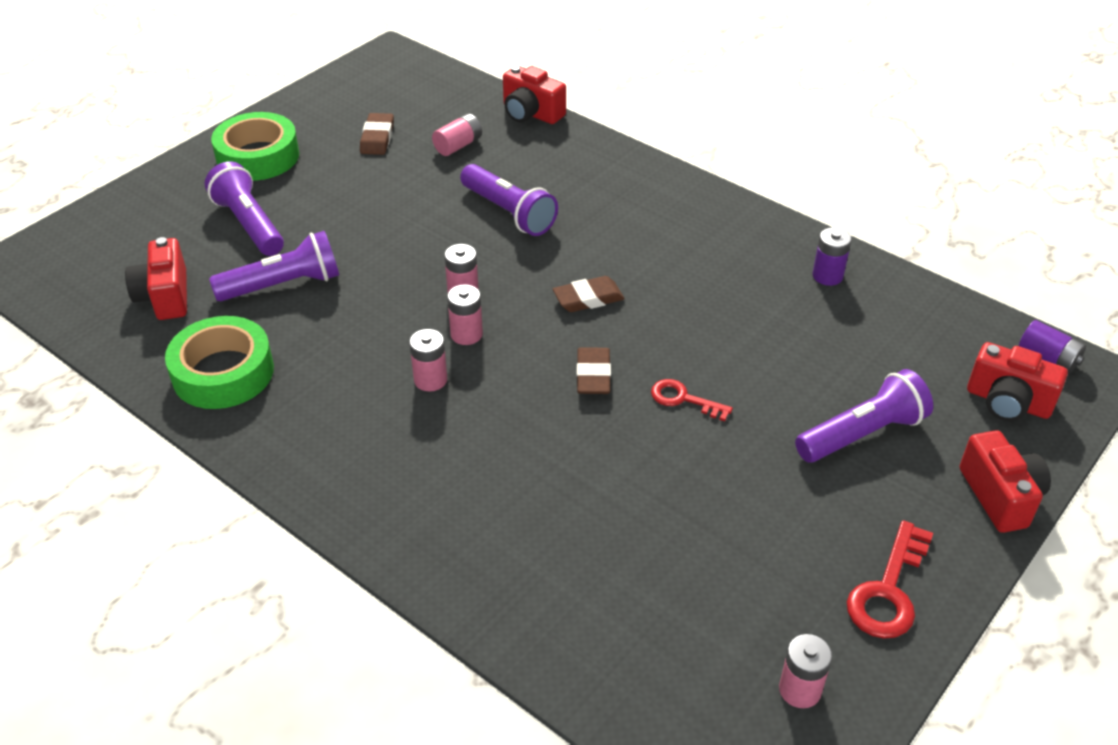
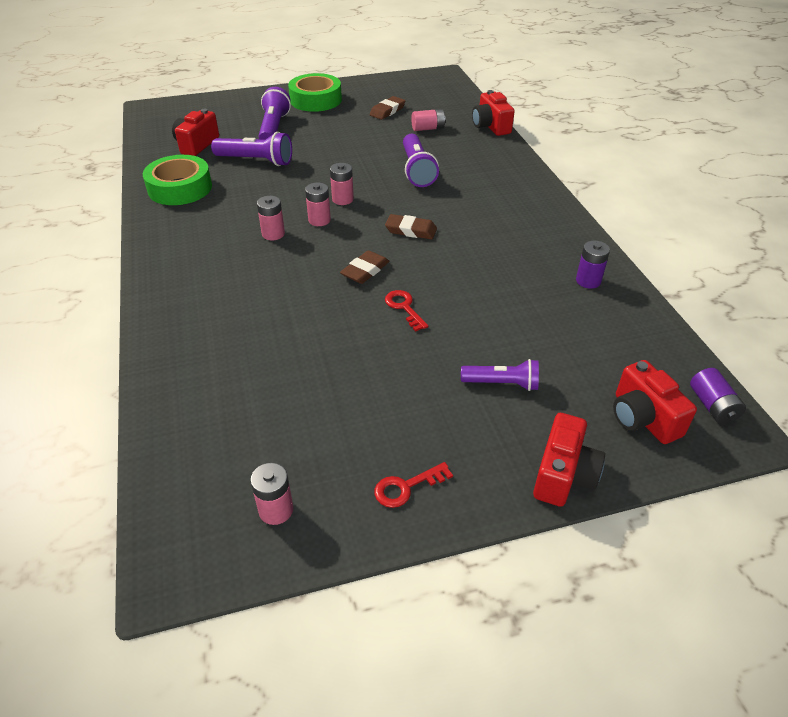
camera: 35 degrees right, 0 degrees up
purple flashlight [795,369,933,463] -> purple flashlight [461,359,539,391], size x0.66
red key [847,520,933,639] -> red key [374,462,453,508], size x0.64

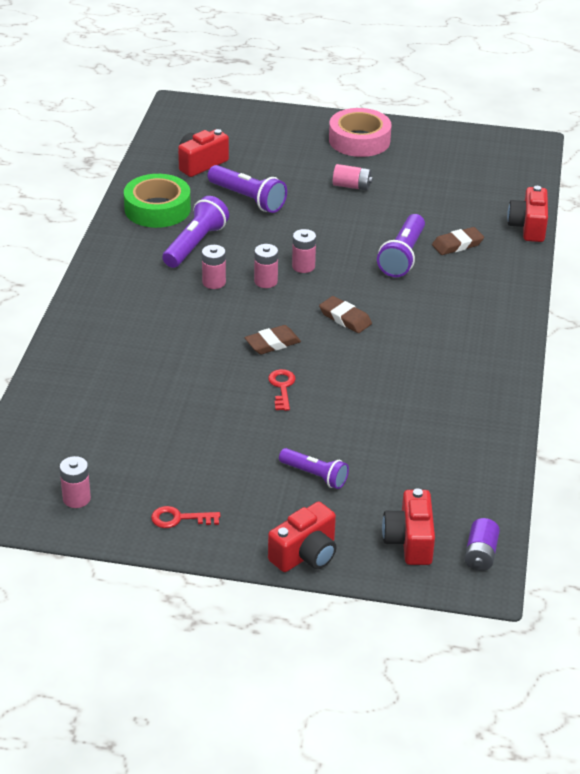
camera: 25 degrees right, 5 degrees down
purple flashlight [259,87,291,140] -> purple flashlight moved to [162,196,229,268]
green tape [288,73,342,112] -> pink tape [329,108,391,157]
brown eraser [370,96,405,120] -> brown eraser moved to [432,227,484,255]
pink battery [411,109,446,131] -> pink battery moved to [333,164,373,190]
purple battery [576,240,610,289] -> none

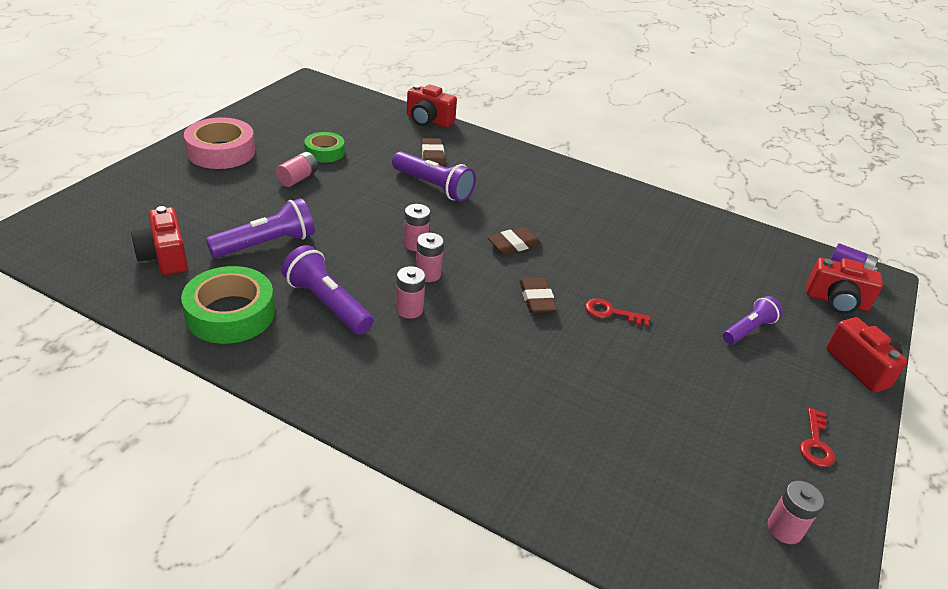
camera: 75 degrees left, 0 degrees up
none -> green tape [304,132,345,163]

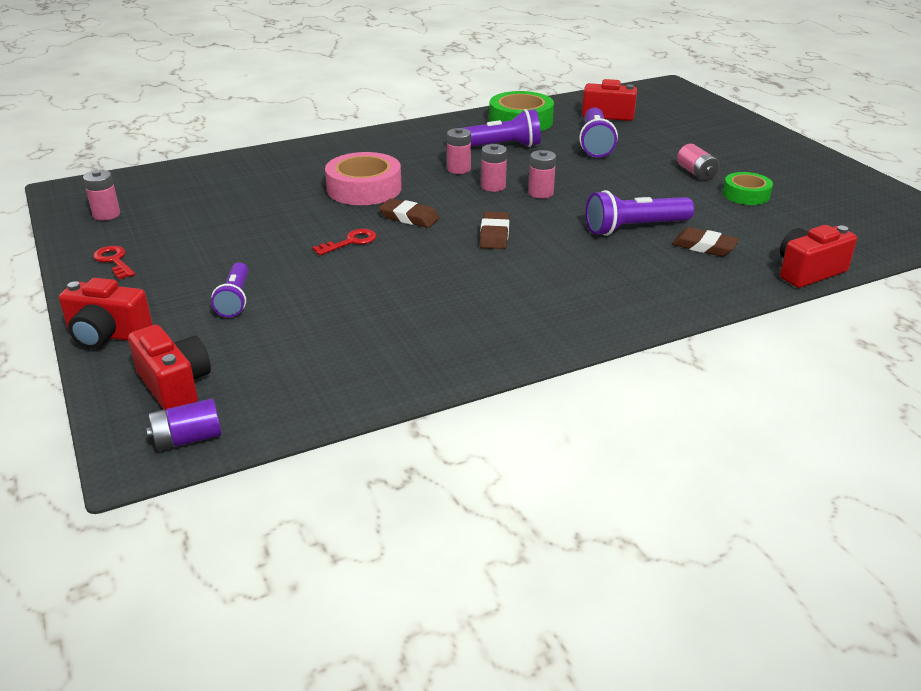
camera: 130 degrees right, 5 degrees down
pink tape [184,117,255,169] -> pink tape moved to [325,152,402,205]
red camera [806,258,883,314] -> red camera turned 90 degrees clockwise [128,325,211,410]

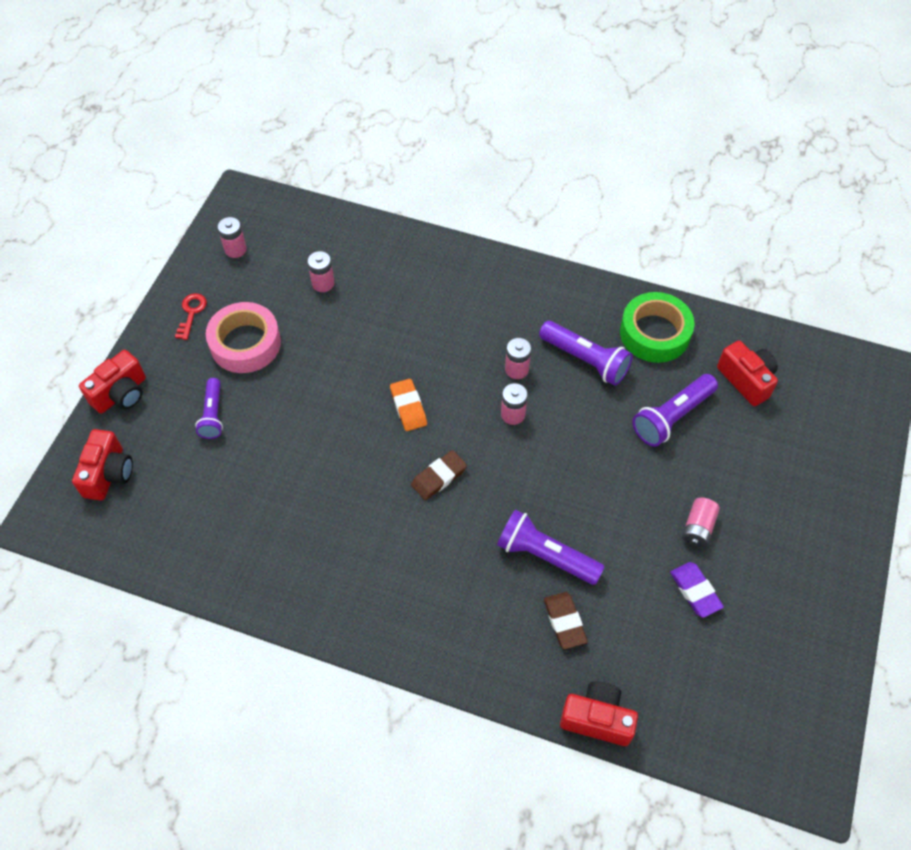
camera: 45 degrees right, 25 degrees up
red camera [59,278,153,349] -> red camera turned 105 degrees counterclockwise [79,350,146,414]
purple battery [146,399,221,451] -> none
purple flashlight [211,263,248,317] -> purple flashlight turned 45 degrees counterclockwise [195,378,223,439]
red key [312,229,376,255] -> none
pink tape [325,152,402,205] -> pink tape moved to [206,302,281,373]
brown eraser [379,198,440,228] -> orange eraser [390,379,427,431]
pink battery [529,150,556,199] -> pink battery moved to [307,251,335,292]
green tape [723,172,773,205] -> purple eraser [670,562,724,618]

